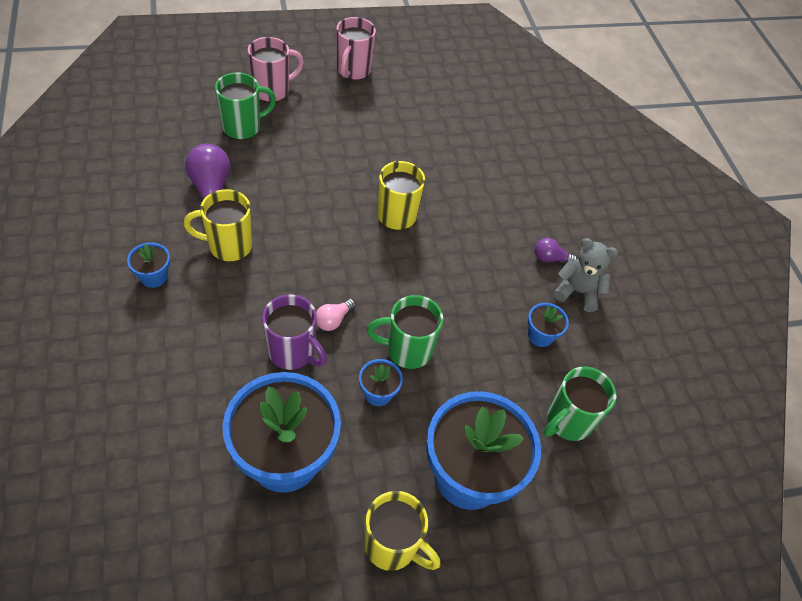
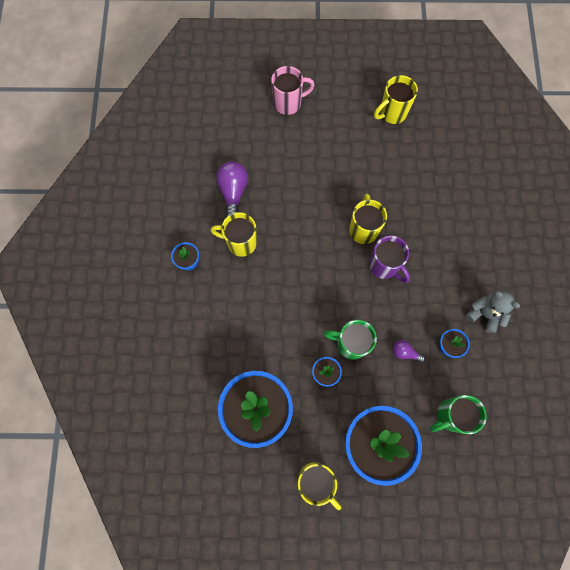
camera: 20 degrees right, 20 degrees up
green mug [215,72,276,140] -> none
purple mug [262,294,327,370] -> purple mug moved to [369,236,410,283]
pink light bulb [316,299,356,331] -> none
pink mug [336,17,376,80] -> none
purple light bulb [535,238,577,263] -> purple light bulb moved to [393,340,425,363]
none -> yellow mug [374,75,418,124]

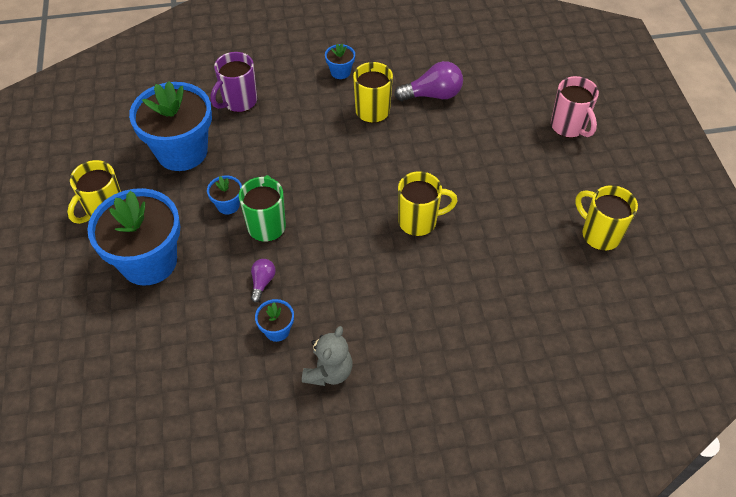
camera: 80 degrees right, 20 degrees down
purple mug [369,236,410,283] -> purple mug moved to [210,52,257,112]
green mug [430,395,487,434] -> none

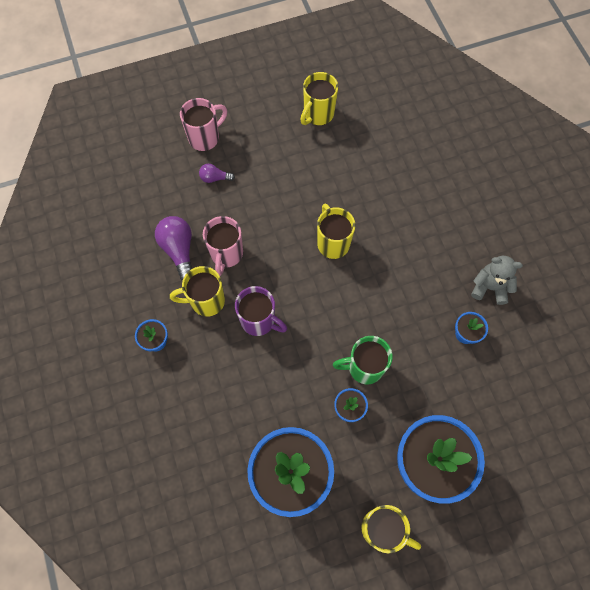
camera: 100 degrees left, 15 degrees up
purple mug [210,52,257,112] -> purple mug moved to [235,286,287,336]
purple light bulb [251,259,276,302] -> purple light bulb moved to [199,164,235,183]
none -> pink mug [203,216,243,276]

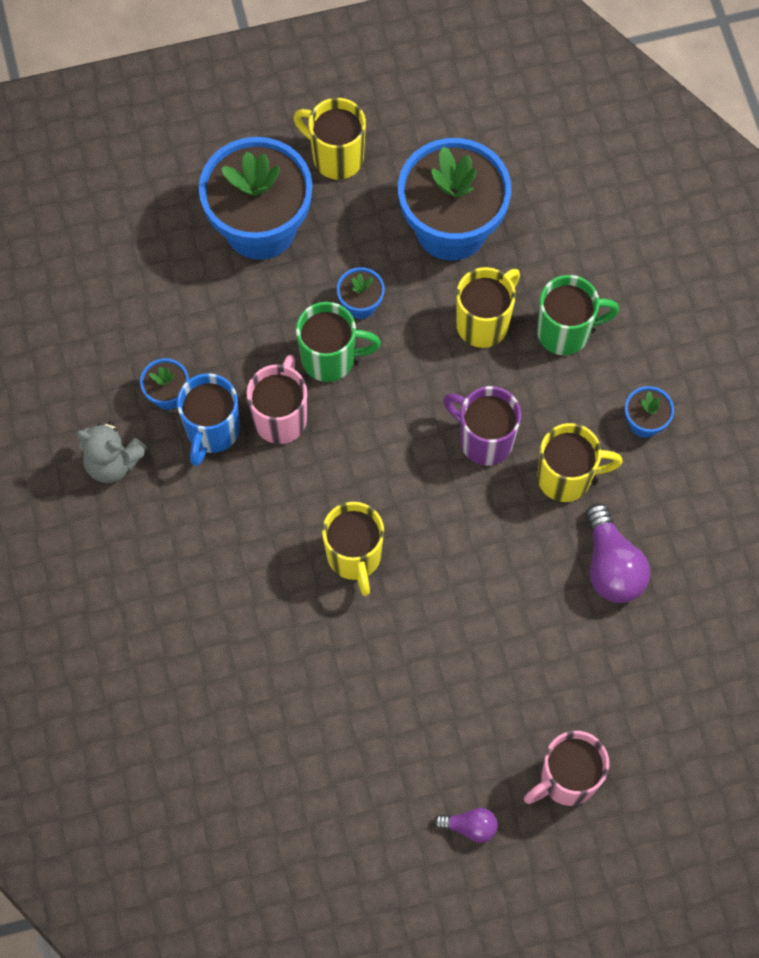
camera: 175 degrees left, 0 degrees up
purple light bulb [199,164,235,183] -> purple light bulb moved to [434,808,498,843]
pink mug [203,216,243,276] -> pink mug moved to [246,355,307,444]
yellow mug [300,72,338,125] -> yellow mug moved to [456,267,520,348]
none -> blue mug [177,373,240,466]
none -> green mug [537,275,619,355]

